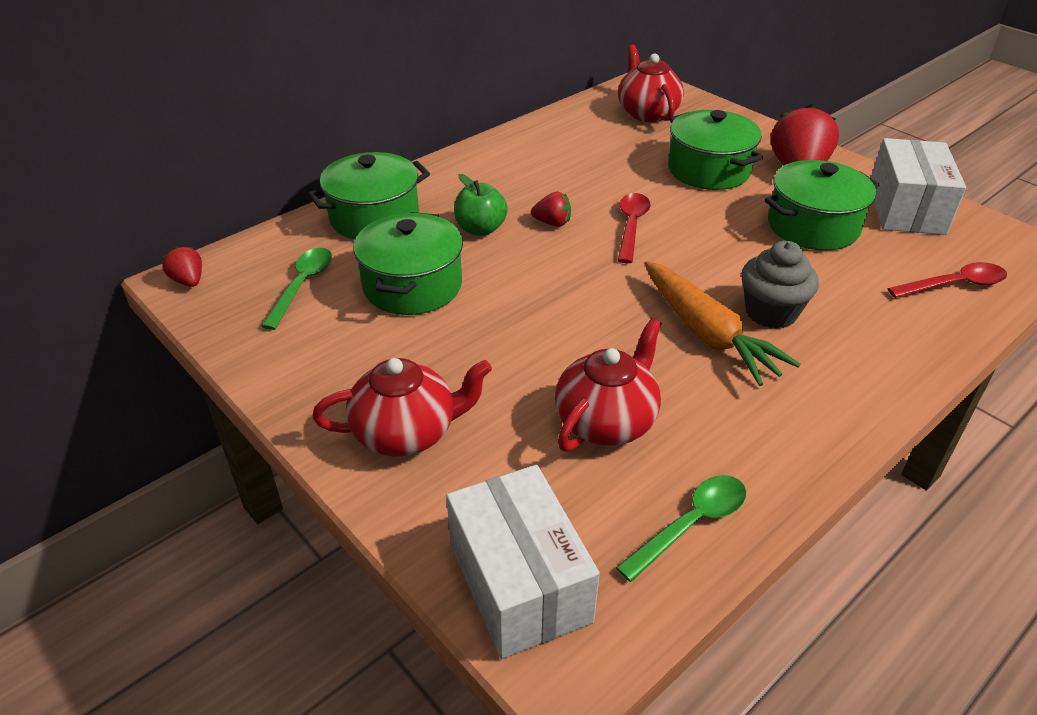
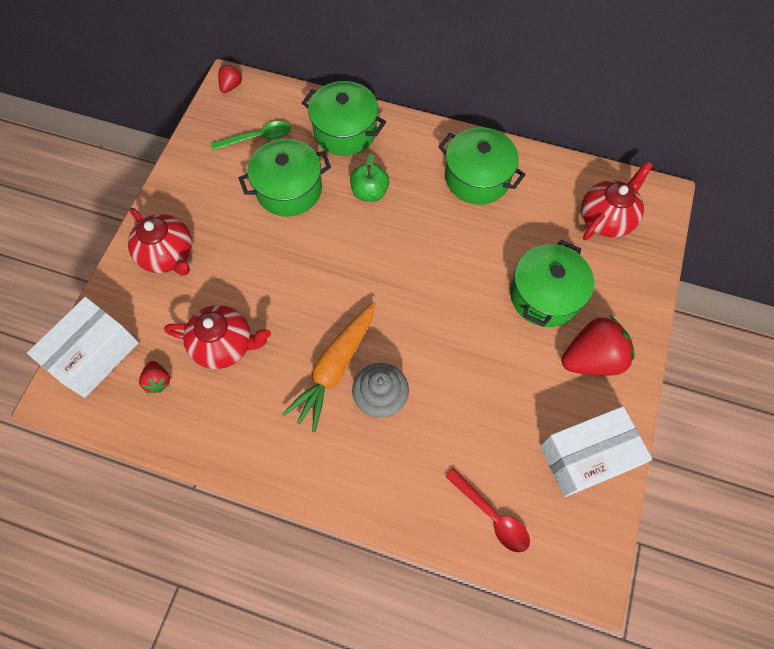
camera: 60 degrees right, 25 degrees up
red strawberry [531,191,571,227] -> red strawberry moved to [139,361,170,393]
green spoon [616,475,746,582] -> none
red spoon [618,193,650,263] -> none
green pot [764,160,879,251] -> green pot moved to [438,127,526,205]

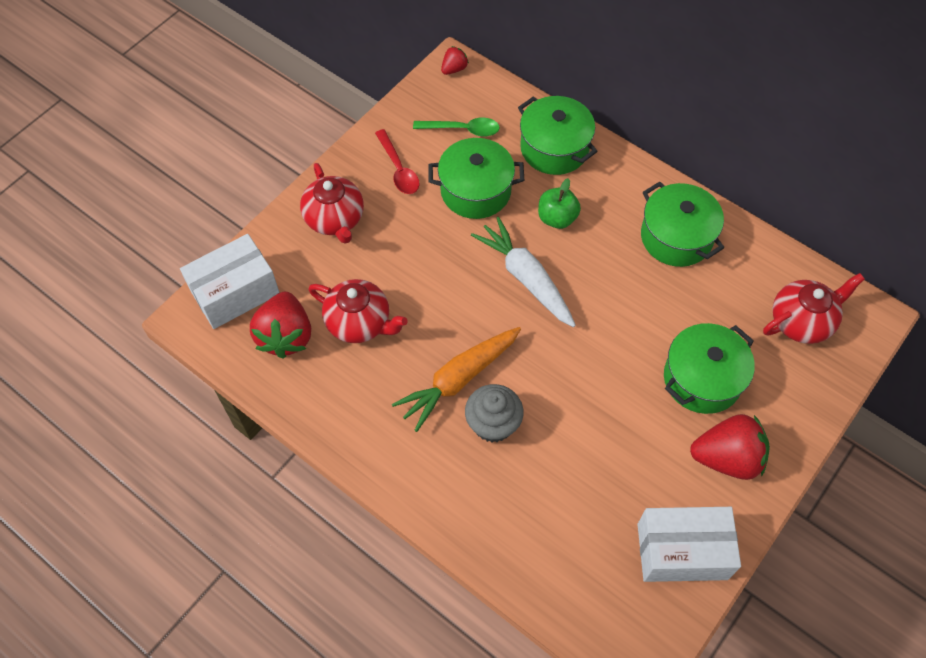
camera: 20 degrees right, 5 degrees down
red strawberry [139,361,170,393] -> red strawberry [250,292,311,359], size x2.03
red spoon [445,468,530,553] -> red spoon moved to [375,129,419,194]
none -> white carrot [471,217,576,327]

